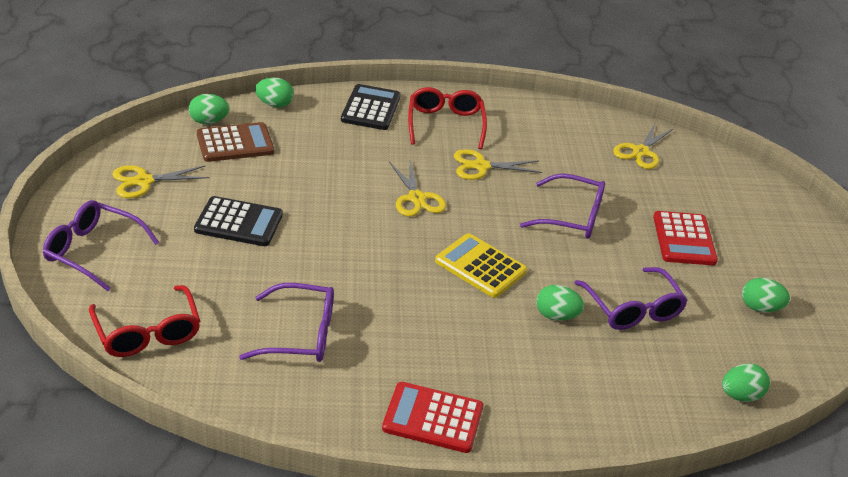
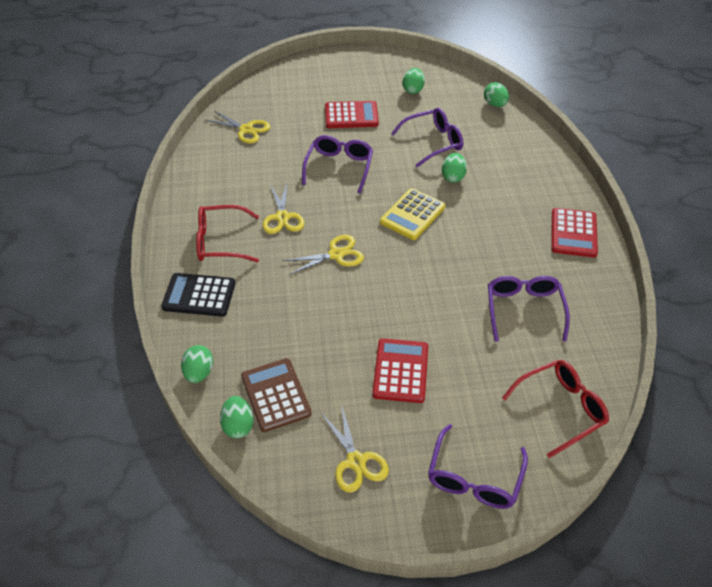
camera: 90 degrees left, 10 degrees up
black calculator [194,196,283,246] -> red calculator [372,338,428,403]

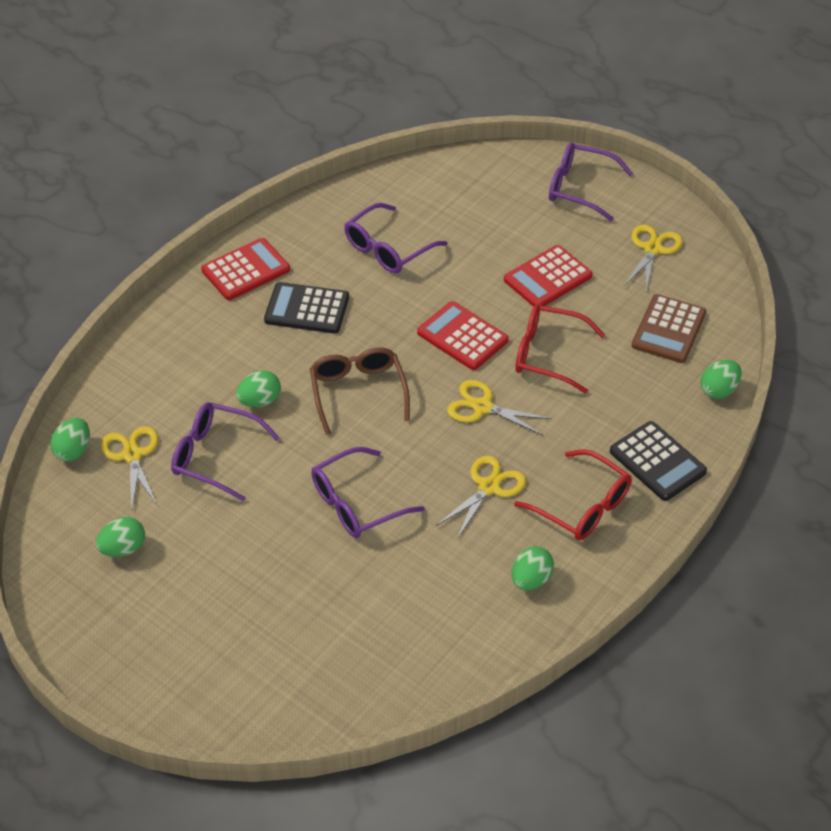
camera: 135 degrees left, 0 degrees up
yellow scissors [205,111,270,144] -> yellow scissors moved to [101,426,158,508]
green egg [220,396,253,438] -> green egg moved to [512,546,554,590]
red calculator [325,101,379,128] -> red calculator moved to [417,301,509,370]
yellow calculator [380,188,445,240] -> brown glasses [310,347,410,435]
purple glasses [428,424,528,509] -> purple glasses turned 135 degrees counterclockwise [549,143,633,221]
red glasses [502,360,609,458] -> red glasses moved to [515,305,605,394]
none -> black calculator [264,282,349,334]

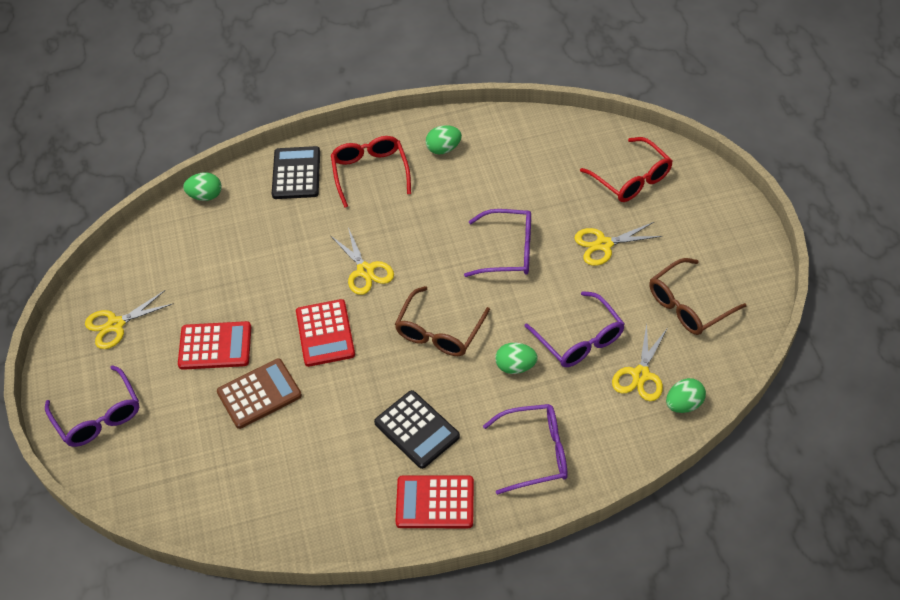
camera: 140 degrees left, 5 degrees up
green egg [96,517,145,557] -> brown glasses [649,258,747,335]
purple glasses [344,203,447,273] -> purple glasses moved to [483,404,568,495]
yellow scissors [436,456,526,539] -> yellow scissors moved to [574,222,662,266]
red glasses [515,305,605,394] -> red glasses moved to [580,137,673,202]
brown calculator [632,294,706,363] -> brown calculator moved to [217,358,302,429]

